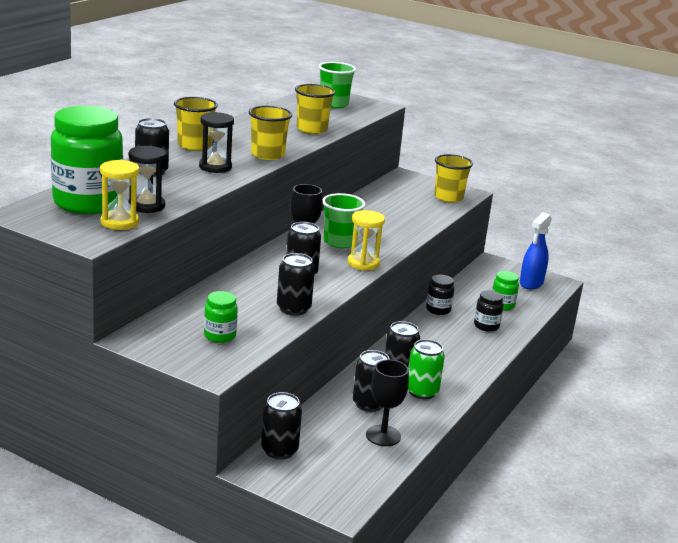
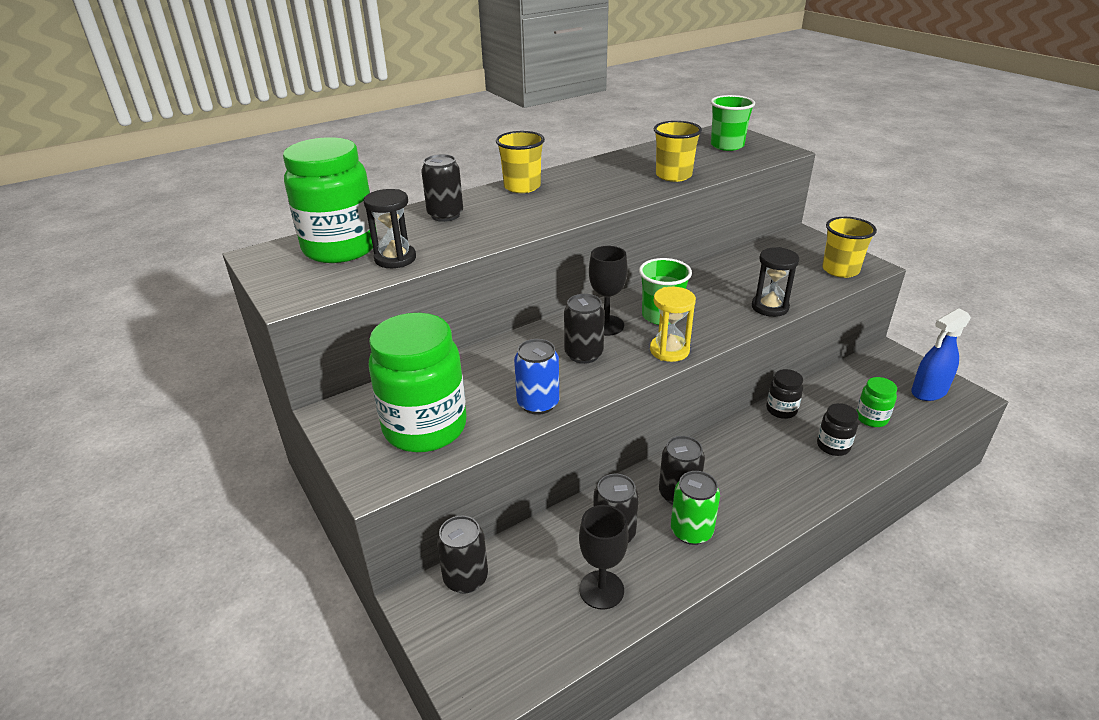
camera: 30 degrees right, 10 degrees up
yellow hourglass [100,160,139,230] -> none
black hourglass [199,112,234,173] -> black hourglass moved to [752,247,799,317]
green jar [204,291,238,343] -> green jar [369,313,467,452], size x2.19
yellow cup [249,106,292,160] -> none
black can [277,253,315,316] -> blue can [514,339,559,415]

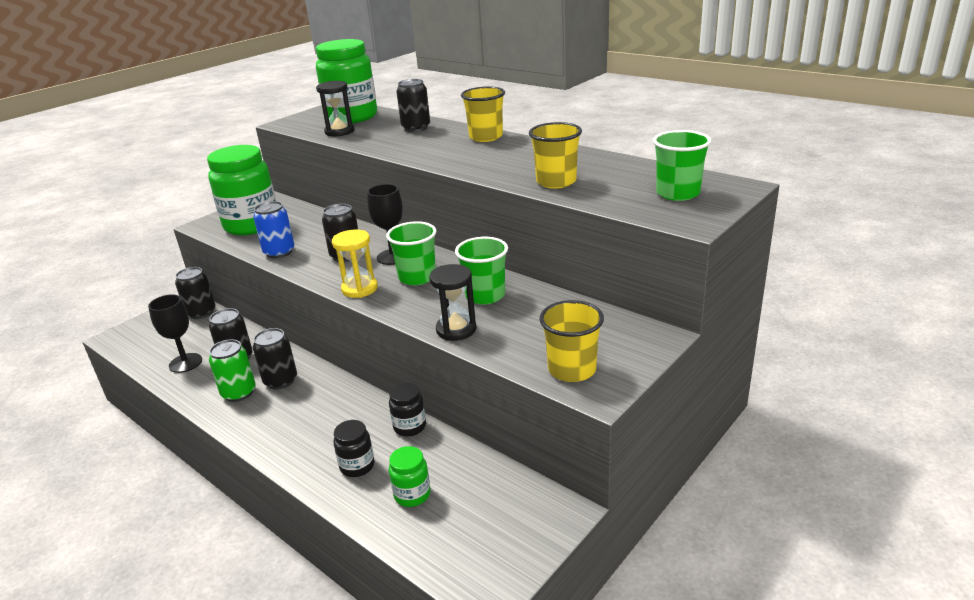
camera: 75 degrees right, 5 degrees down
blue spray bottle [911,308,971,401] -> none
none -> green cup [455,237,508,305]

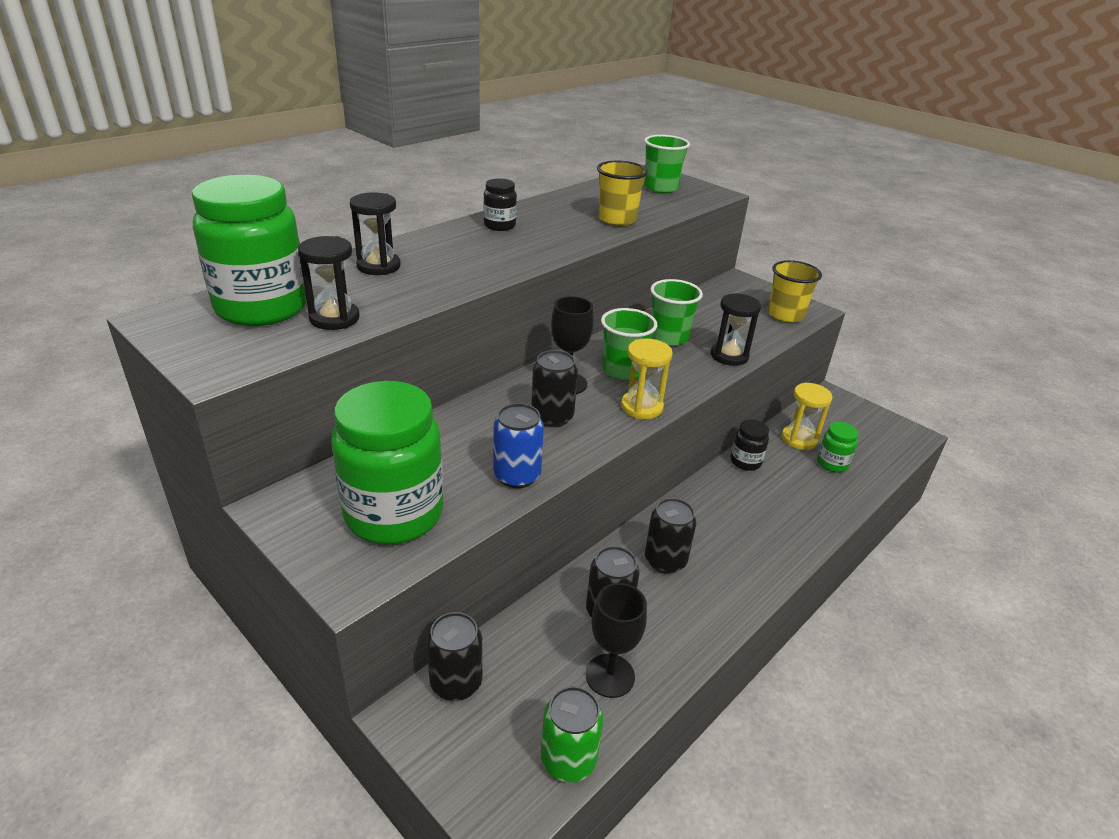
camera: 90 degrees left, 5 degrees up
green can [209,339,256,402] -> green can moved to [541,686,603,782]
black jar [334,420,375,477] -> black jar moved to [484,178,517,231]
black can [396,79,430,132] -> black hourglass [350,192,401,275]
yellow cup [461,86,505,142] -> none
none -> yellow hourglass [781,382,833,450]

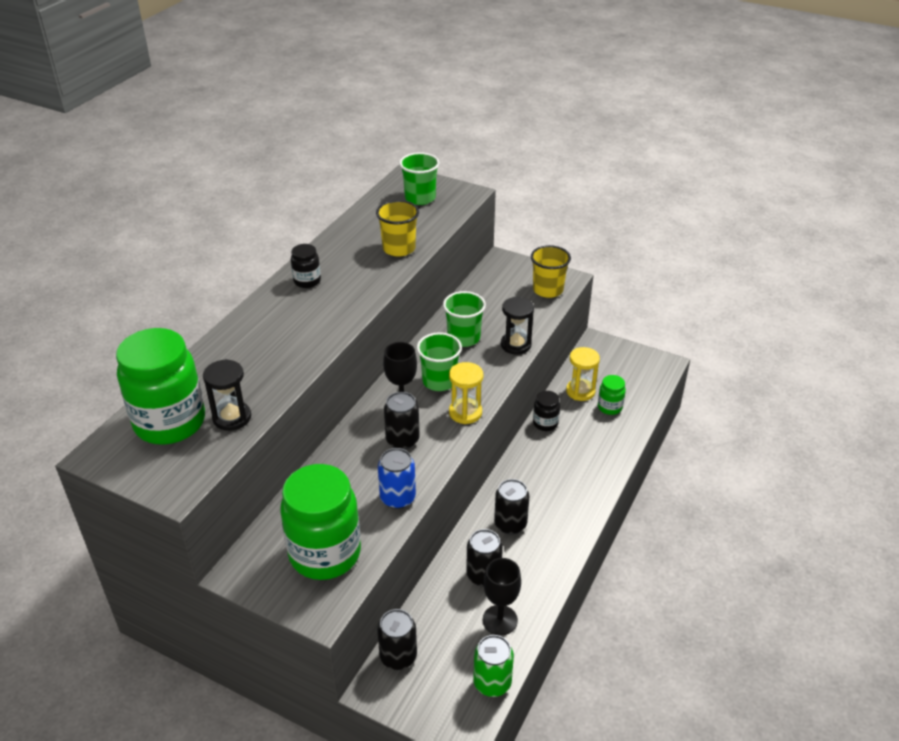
camera: 15 degrees left, 5 degrees up
black hourglass [350,192,401,275] -> none

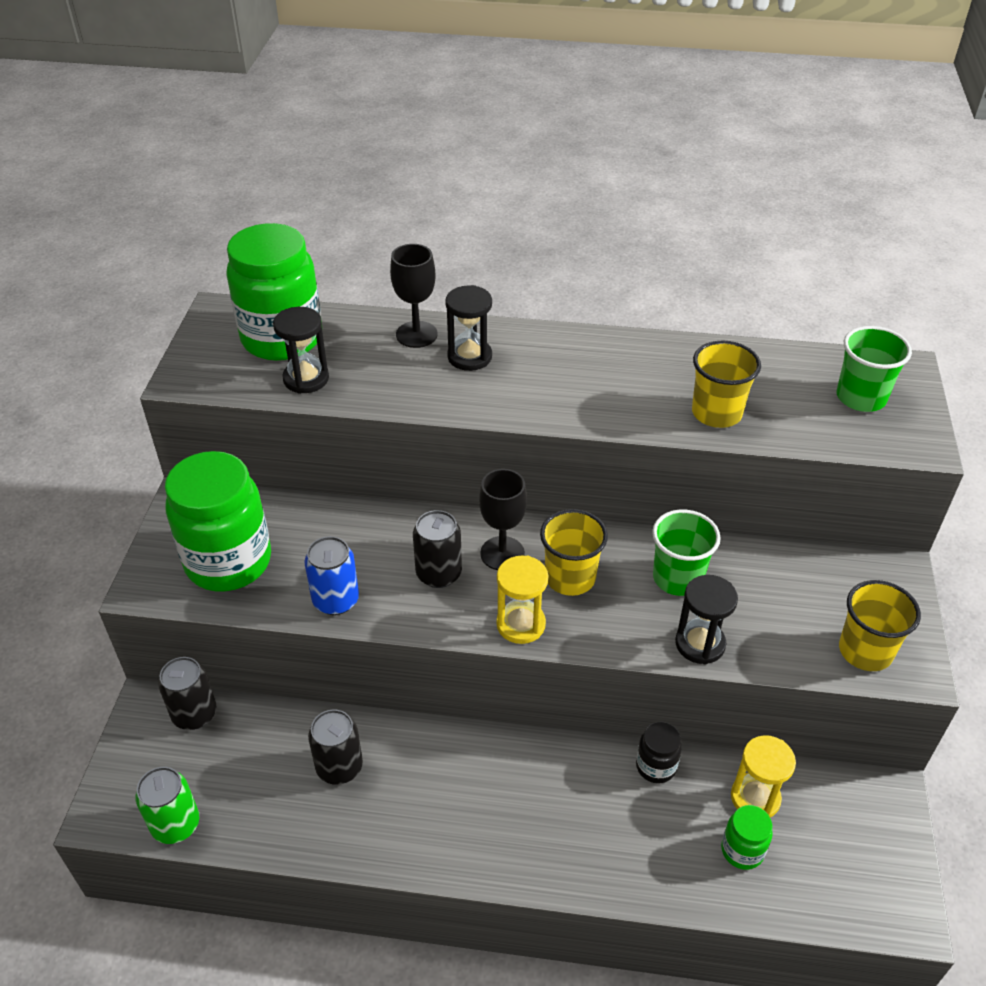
camera: 70 degrees right, 5 degrees up
black jar [291,244,321,288] -> none
green cup [417,333,462,391] -> yellow cup [540,509,608,596]
black goblet [483,558,521,636] -> black goblet moved to [390,244,438,348]
black can [494,479,529,534] -> none
none -> black hourglass [445,285,492,371]

